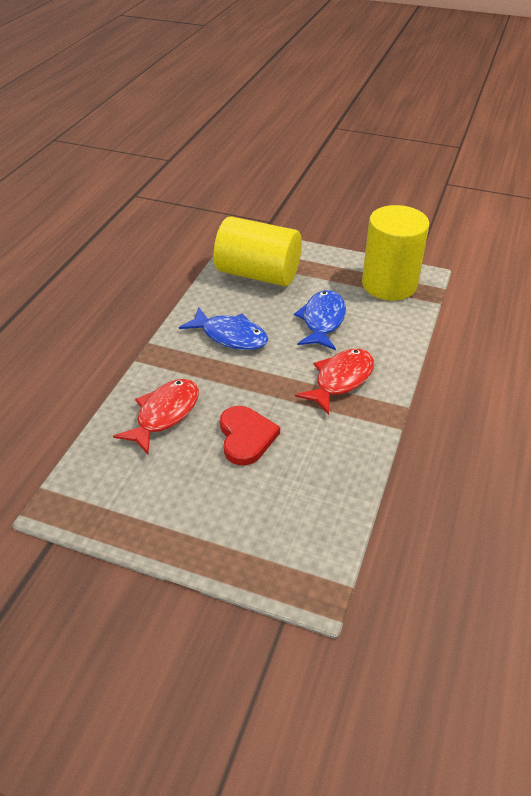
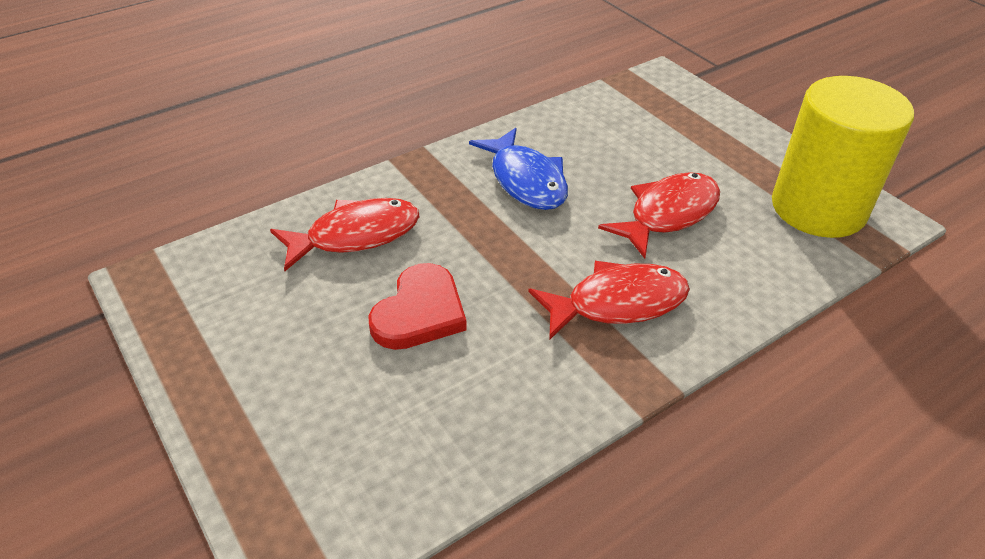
camera: 35 degrees right, 0 degrees up
yellow cylinder [214,216,302,287] -> none
blue fish [294,290,346,350] -> red fish [598,172,720,258]

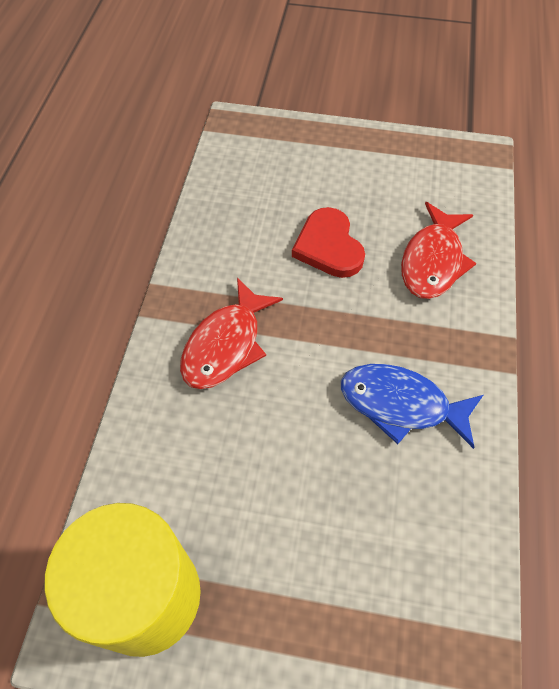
camera: 135 degrees right, 15 degrees up
red fish [598,172,720,258] -> none

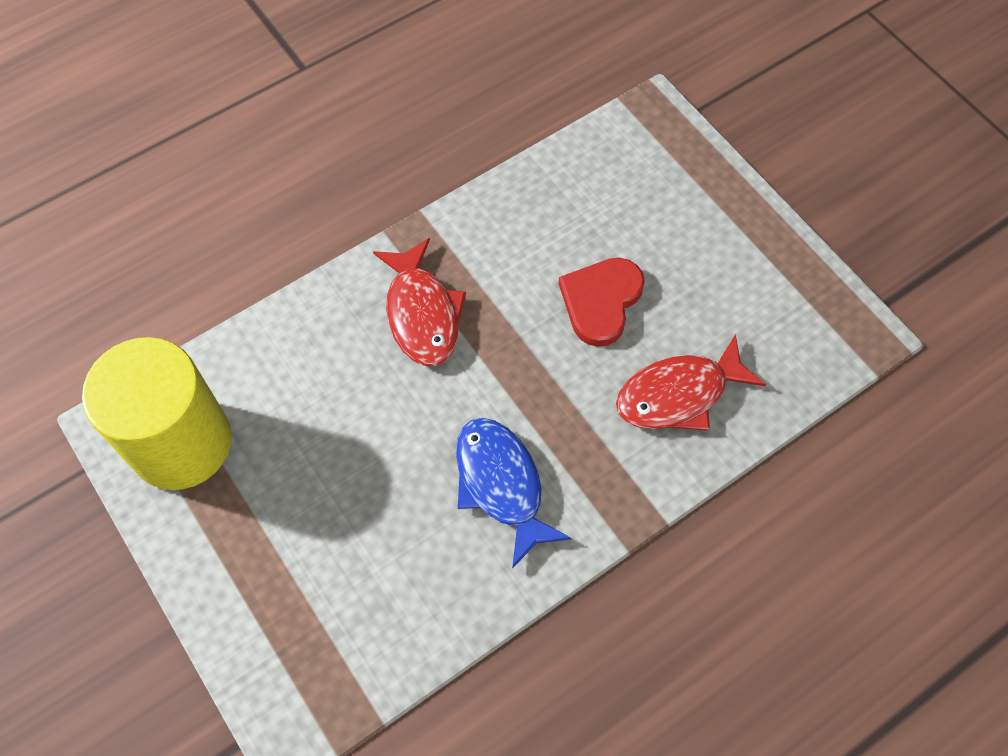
camera: 45 degrees right, 5 degrees up
red fish [180,278,283,389] -> red fish turned 90 degrees counterclockwise [373,238,466,366]

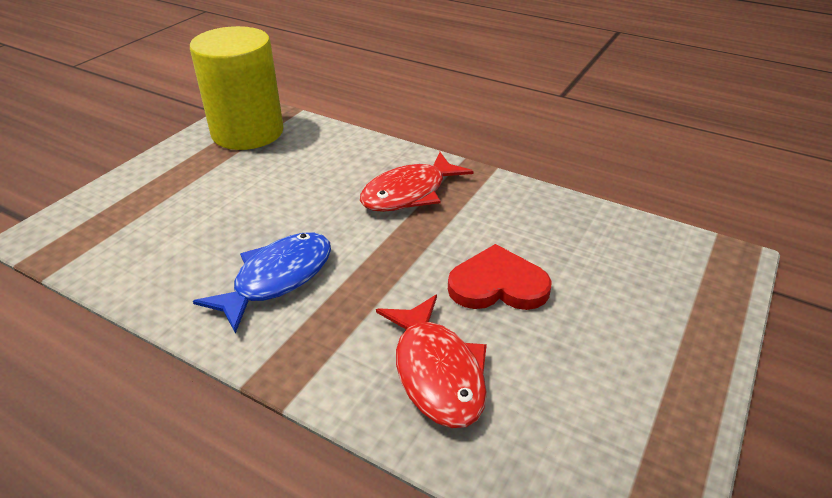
camera: 65 degrees right, 25 degrees down
red fish [616,334,766,431] -> red fish turned 150 degrees counterclockwise [376,295,487,428]

